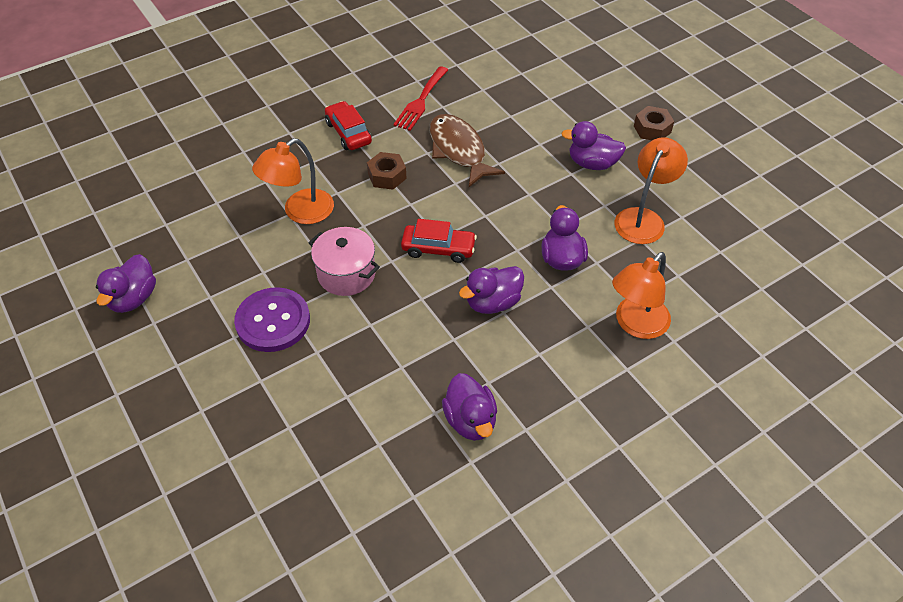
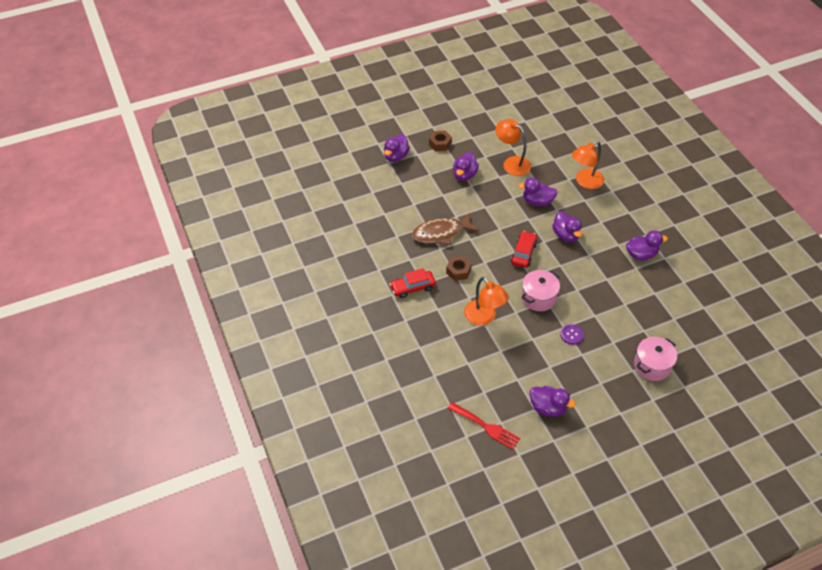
camera: 80 degrees left, 0 degrees up
purple button [234,287,310,352] -> purple button [560,324,584,345], size x0.52
red fork [393,66,448,131] -> red fork moved to [447,402,521,450]
orange lamp [612,252,671,339] -> orange lamp turned 90 degrees clockwise [572,141,604,189]
none -> purple duck [384,134,410,162]
none -> pink pot [634,337,677,381]

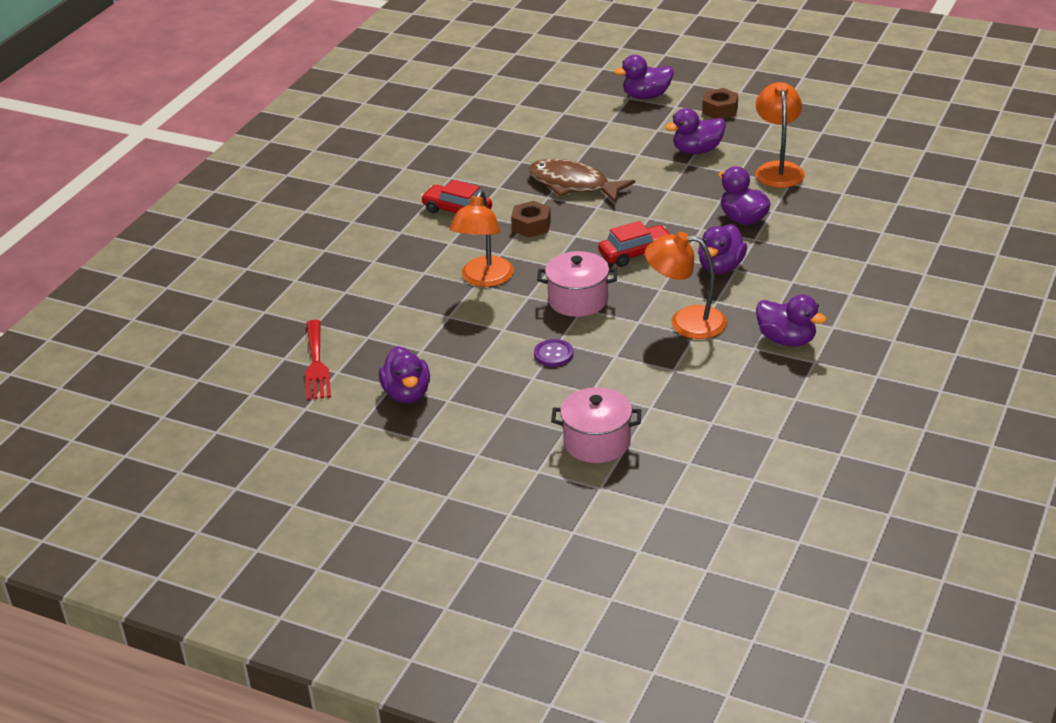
camera: 50 degrees right, 15 degrees down
orange lamp [572,141,604,189] -> orange lamp moved to [645,232,727,339]

